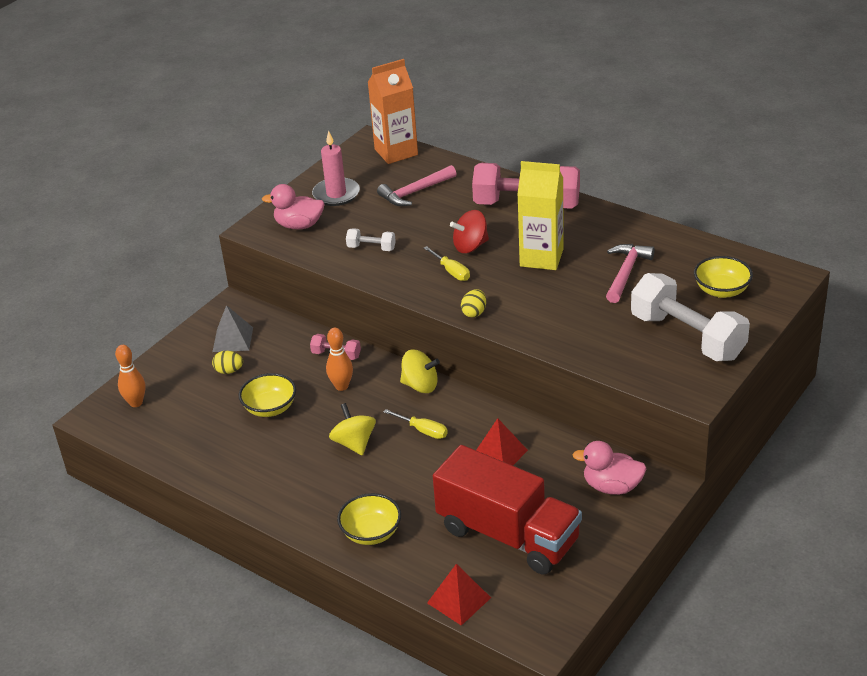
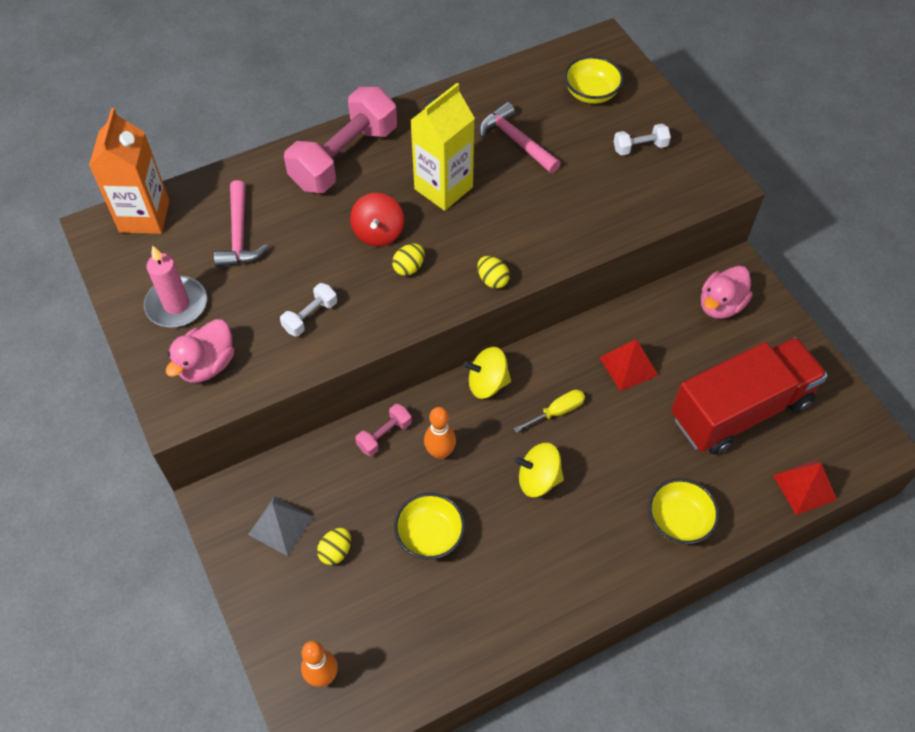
camera: 65 degrees left, 20 degrees up
yellow spinning top [400,349,440,393] -> yellow spinning top turned 135 degrees counterclockwise [463,347,511,399]
yellow screwdriver [424,246,470,281] -> yellow egg [392,243,425,276]
white dumbbell [631,273,750,361] -> white dumbbell [614,124,671,155], size x0.44

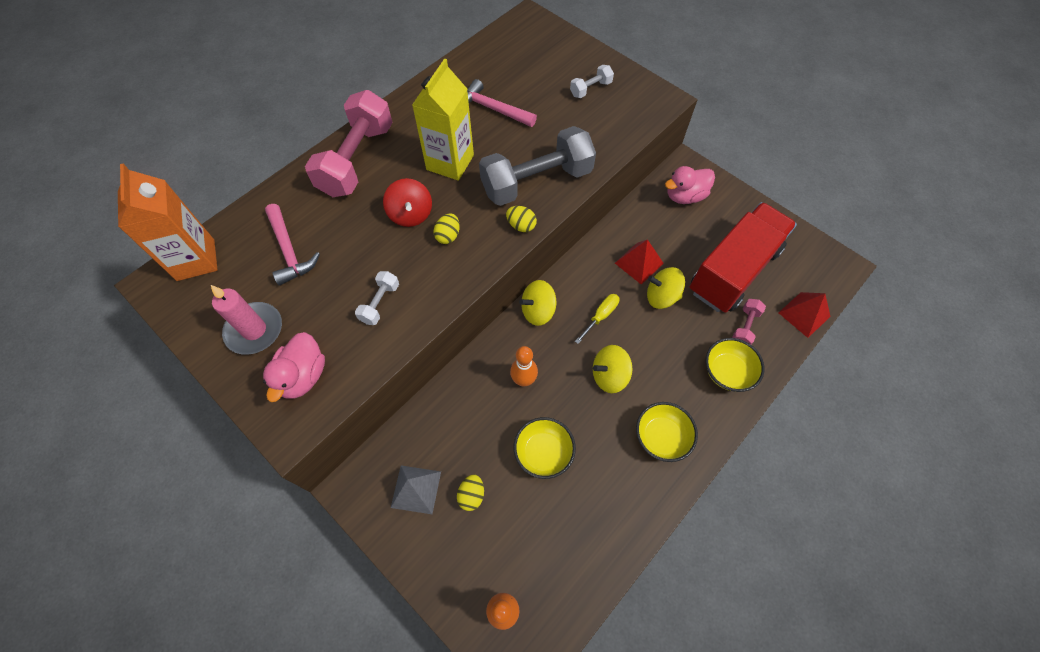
camera: 20 degrees left, 5 degrees up
pink dumbbell [355,404,412,456] -> pink dumbbell moved to [732,299,766,344]
yellow bowl [564,56,624,104] -> yellow bowl moved to [636,402,698,462]
pink duck [701,266,752,319] -> pink duck turned 45 degrees clockwise [665,166,715,204]
none -> grey dumbbell [479,126,596,206]
none -> yellow spinning top [647,267,685,309]

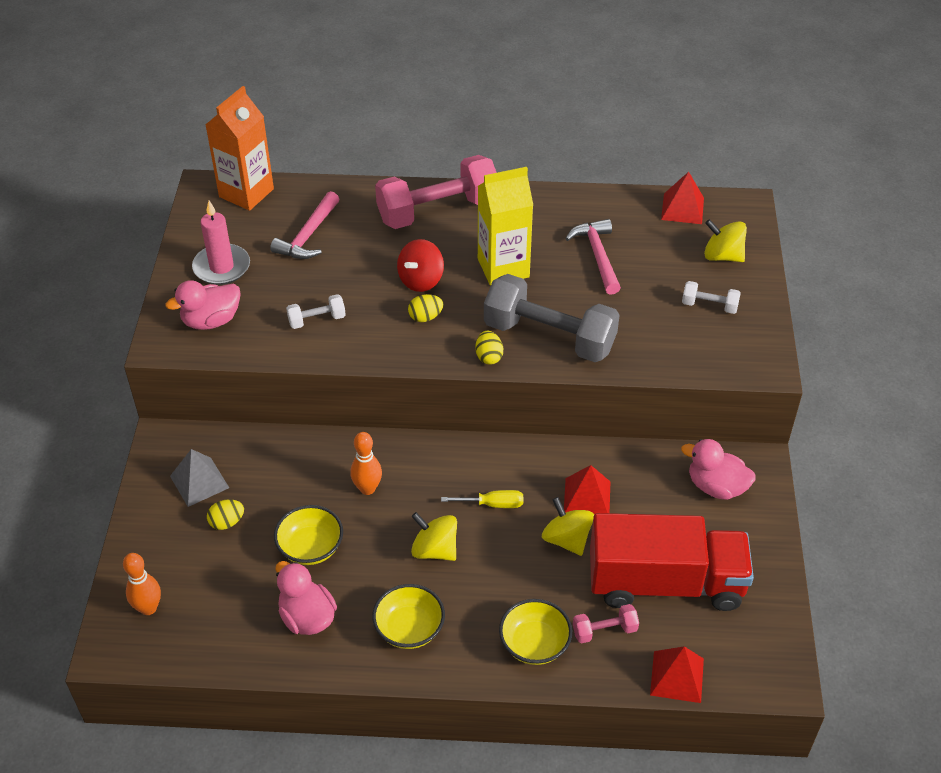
camera: 50 degrees right, 15 degrees down
yellow spinning top [519,280,557,326] -> yellow spinning top moved to [704,219,747,262]
none -> pink duck [275,561,337,635]
none -> red pyramid [661,172,704,224]

